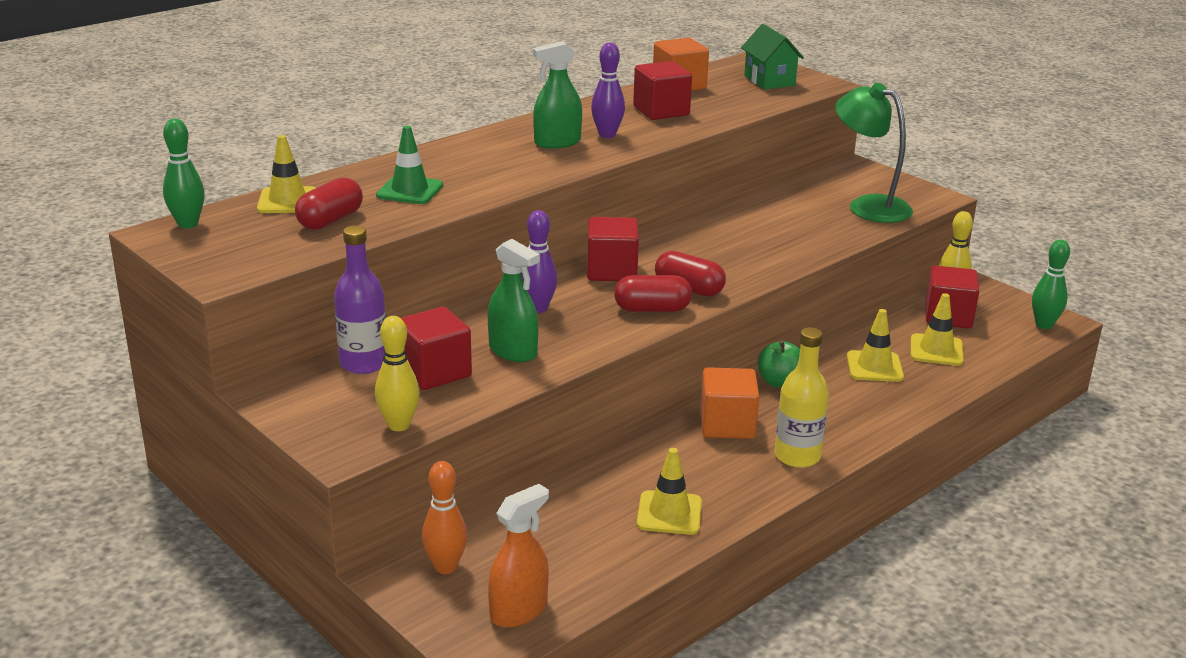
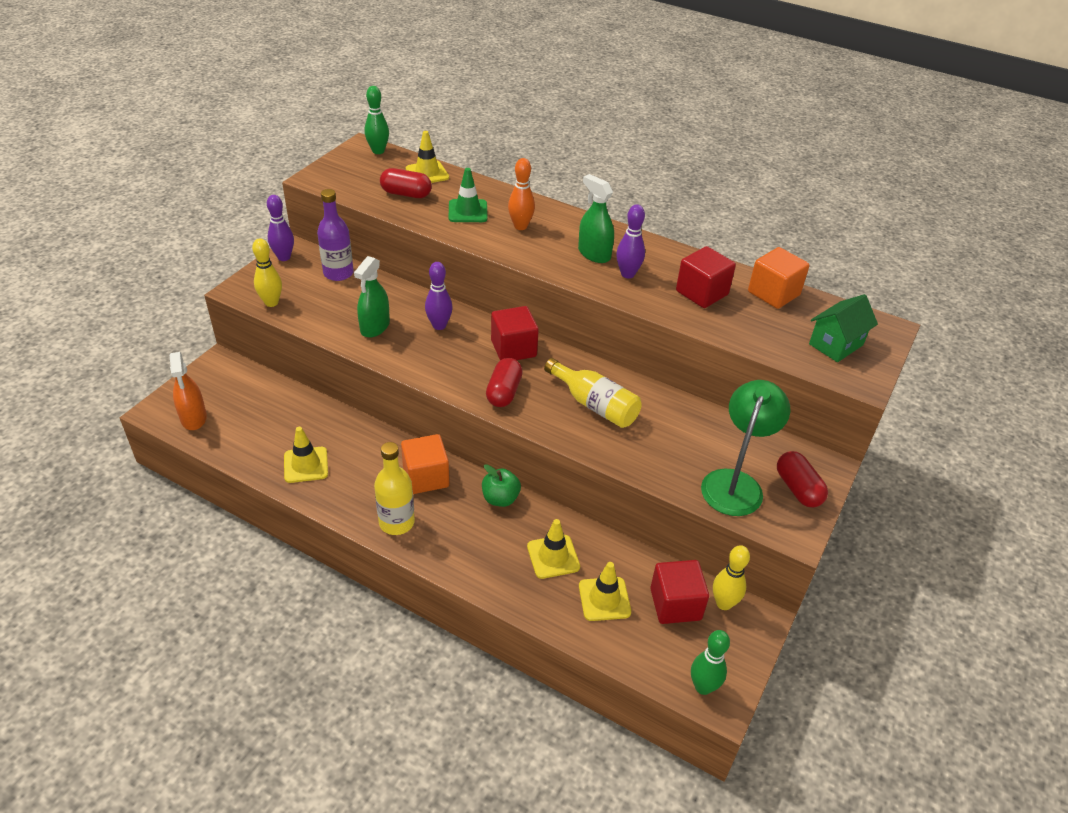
camera: 70 degrees right, 15 degrees up
red cube [401,307,472,390] -> none
orange bowling pin [422,461,467,574] -> orange bowling pin moved to [508,158,535,230]
orange spray bottle [488,484,549,628] -> orange spray bottle turned 45 degrees clockwise [170,352,207,430]
red capsule [614,275,692,312] -> red capsule moved to [777,451,828,507]
none -> purple bowling pin [267,195,294,261]
none -> yellow bottle [544,358,642,428]

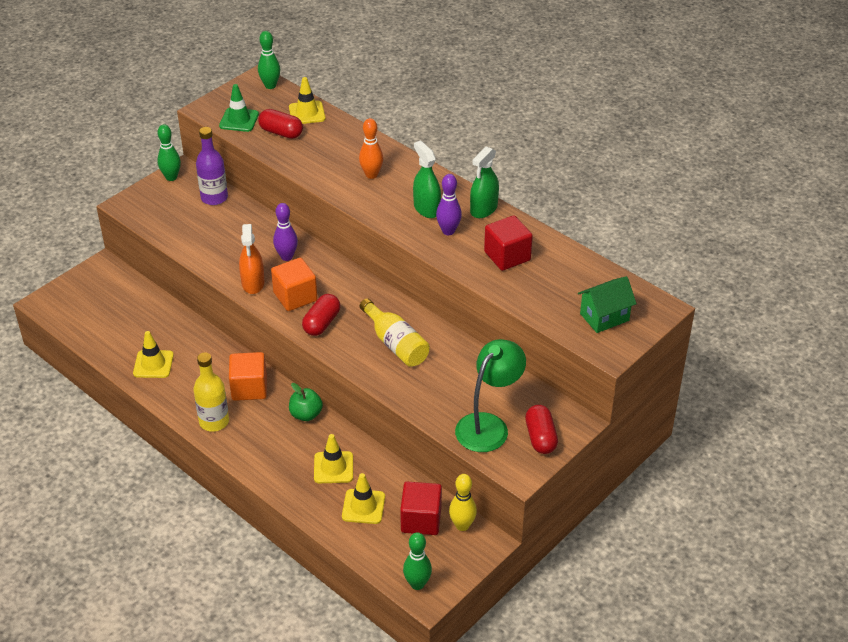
camera: 15 degrees right, 0 degrees up
orange spray bottle [170,352,207,430] -> orange spray bottle moved to [239,224,265,294]
yellow bowling pin [252,238,282,307] -> none
purple bowling pin [267,195,294,261] -> green bowling pin [157,124,181,181]
green spray bottle [354,256,390,338] -> green spray bottle moved to [470,146,499,218]
green traffic cone [449,168,487,222] -> green traffic cone moved to [219,84,259,132]
red cube [491,306,539,360] -> none
orange cube [748,247,810,309] -> orange cube moved to [271,258,318,311]

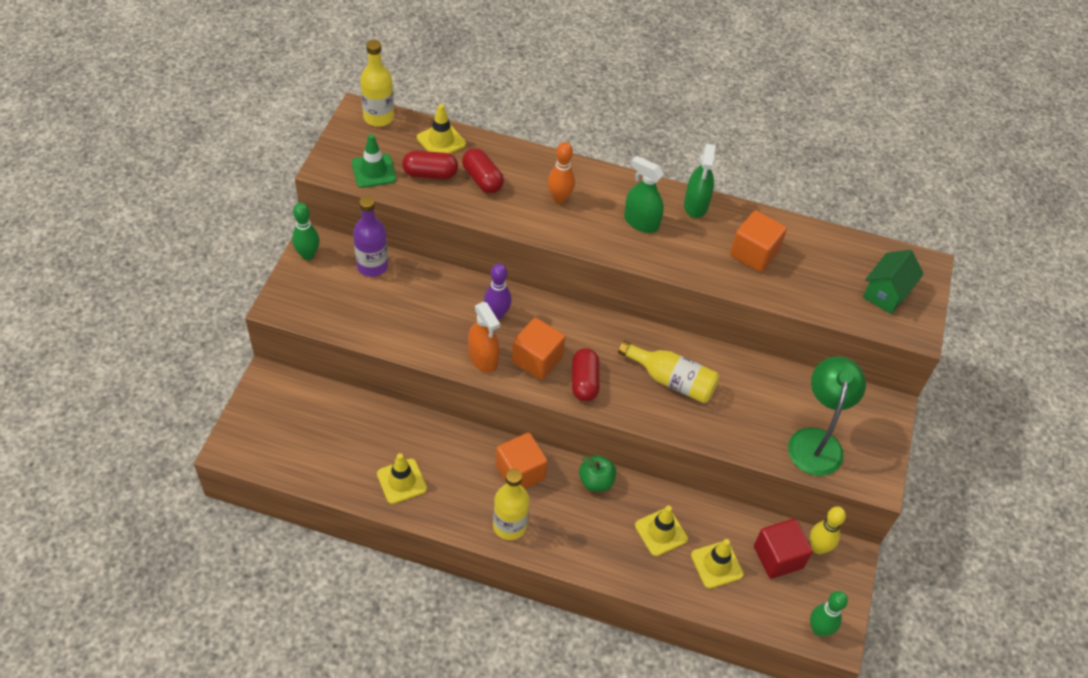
camera: 30 degrees left, 10 degrees up
green bowling pin [258,31,280,89] -> yellow bottle [360,40,394,127]
purple bowling pin [436,174,462,235] -> none
red cube [484,215,533,271] -> orange cube [730,210,787,272]
red capsule [525,405,558,454] -> red capsule moved to [462,148,504,193]

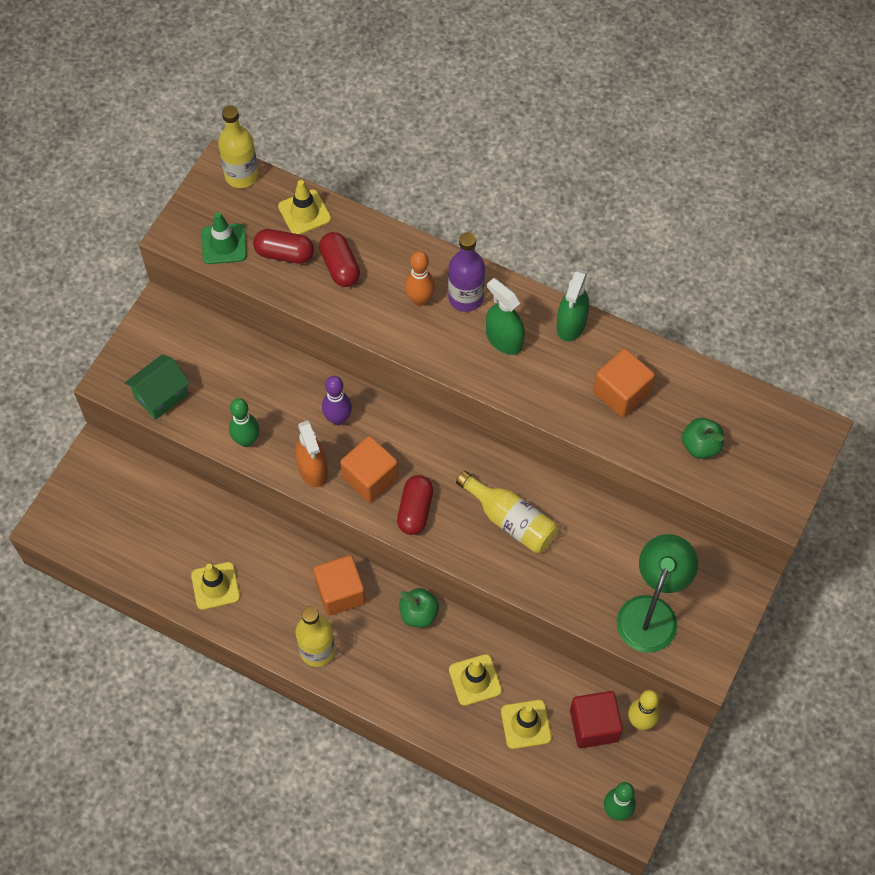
camera: 15 degrees right, 10 degrees up
green bowling pin [292,203,319,260] -> green bowling pin moved to [229,398,259,447]
purple bottle [353,196,388,277] -> purple bottle moved to [448,232,485,312]
green house [863,250,924,314] -> green house moved to [125,354,190,420]
none -> green apple [682,418,724,459]

